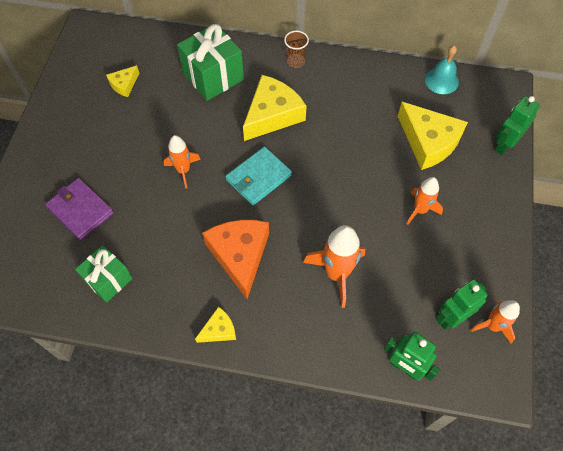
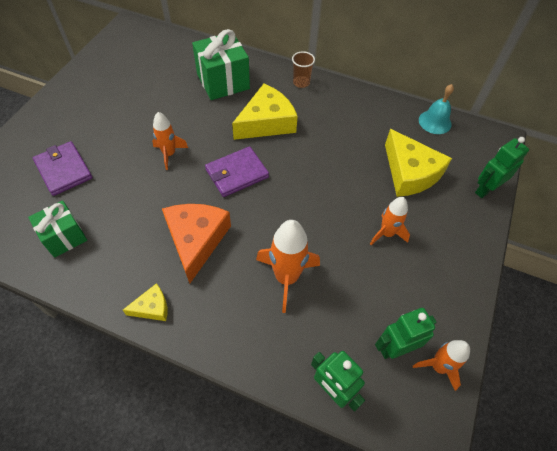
camera: 10 degrees right, 5 degrees down
yellow cheese [106,66,139,97] -> none
turquoise wallet [226,147,292,206] -> purple wallet [205,146,269,197]

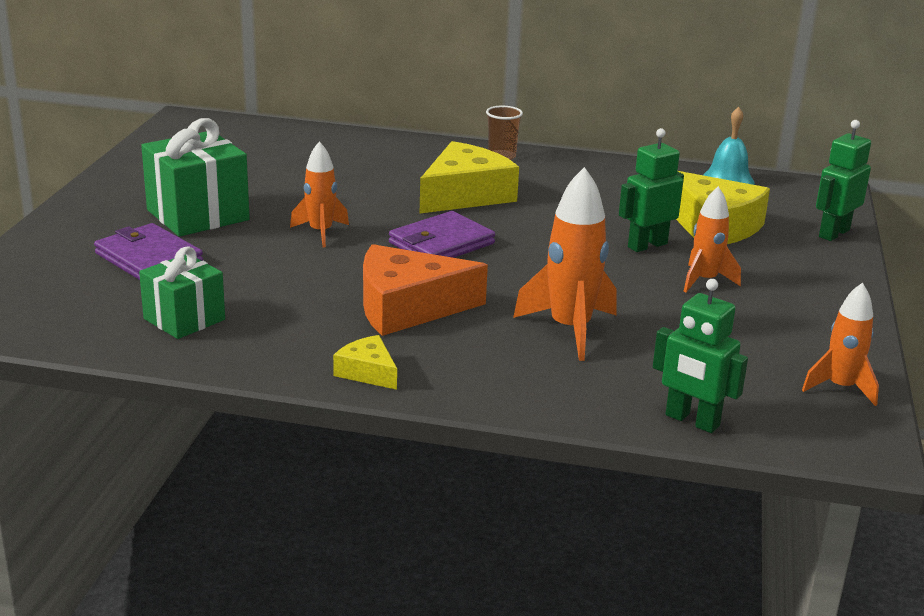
camera: 10 degrees left, 30 degrees down
yellow cheese [123,283,167,321] -> yellow cheese turned 105 degrees counterclockwise [333,335,397,390]
orange cheese [162,204,231,283] -> orange cheese turned 90 degrees counterclockwise [363,244,488,336]
green gift [192,29,250,100] -> green gift moved to [141,118,250,237]
green robot [375,308,437,359] -> green robot moved to [619,128,684,252]

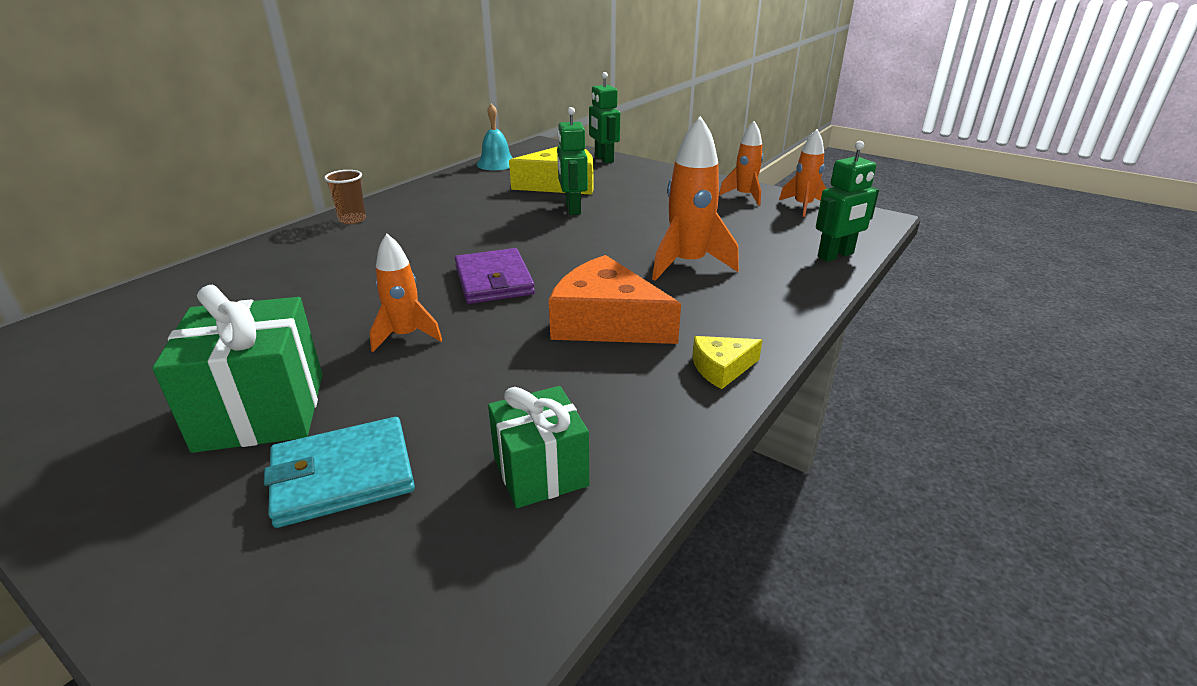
camera: 65 degrees left, 5 degrees up
purple wallet [94,223,203,280] -> turquoise wallet [264,417,415,528]
orange cheese [363,244,488,336] -> orange cheese turned 105 degrees clockwise [549,255,681,344]
yellow cheese [420,141,519,213] -> none
orange rocket [683,186,741,292] -> orange rocket moved to [719,121,763,205]

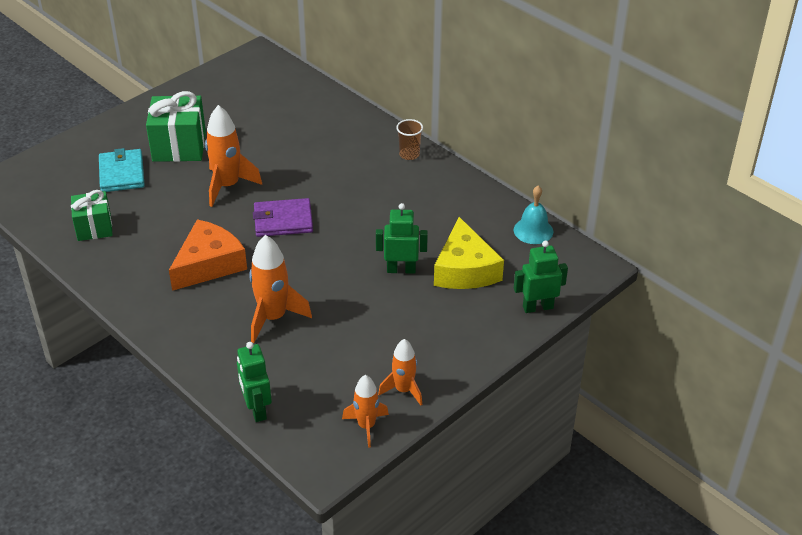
camera: 100 degrees right, 10 degrees up
orange rocket [370,233,442,352] -> orange rocket [205,105,262,207], size x1.57
yellow cheese [692,336,762,389] -> none

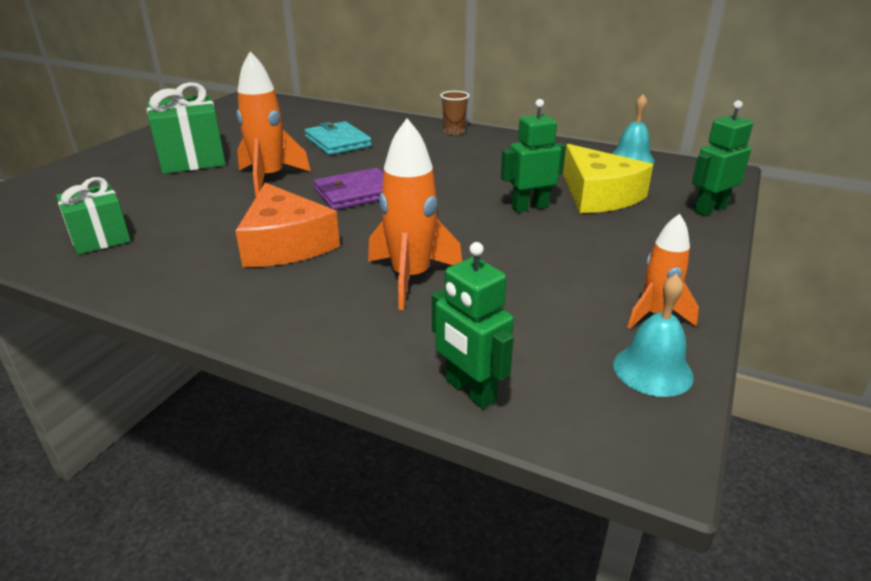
camera: 20 degrees left, 10 degrees down
turquoise wallet [99,148,145,192] -> turquoise wallet moved to [305,121,372,155]
orange cheese [169,219,247,291] -> orange cheese turned 135 degrees clockwise [236,183,340,267]
orange rocket [342,375,389,448] -> turquoise bell [613,274,694,397]

